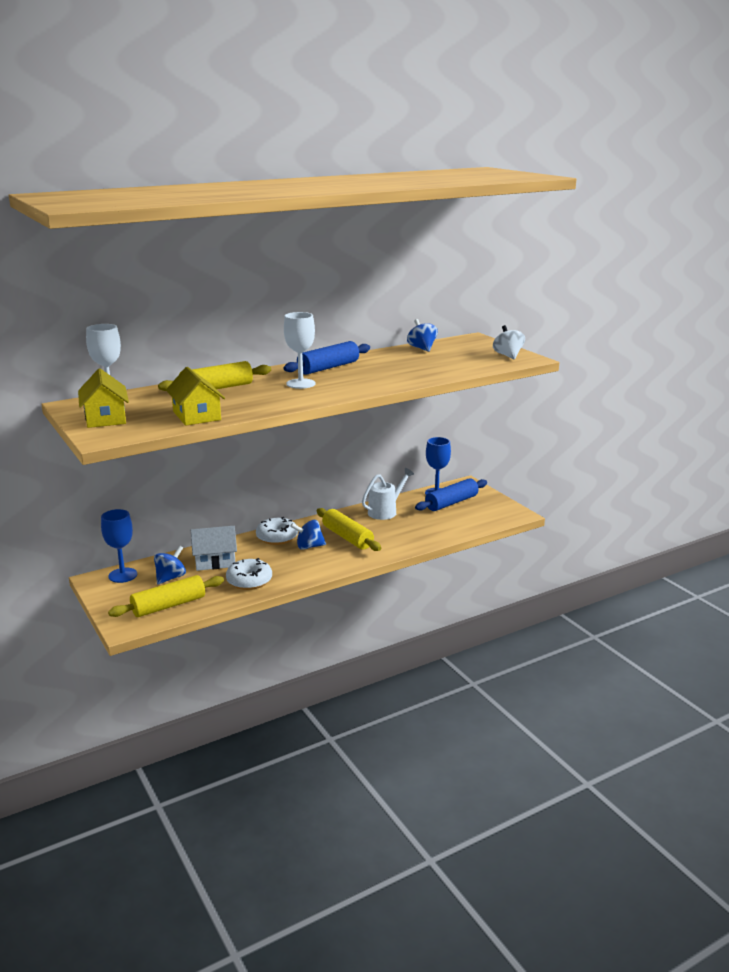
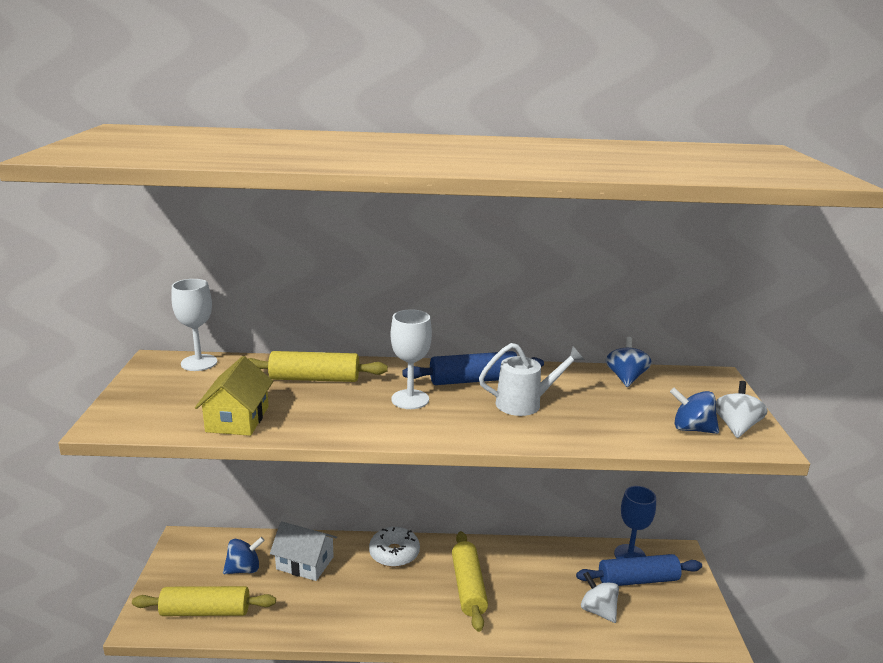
camera: 30 degrees right, 0 degrees up
yellow house [78,369,129,428] -> none
blue goblet [101,509,137,583] -> none
white donut [226,558,272,590] -> none
blue spinning top [290,520,326,550] -> blue spinning top moved to [670,388,719,434]
white watering can [362,468,414,520] -> white watering can moved to [479,343,584,416]
none -> white spinning top [581,572,619,623]

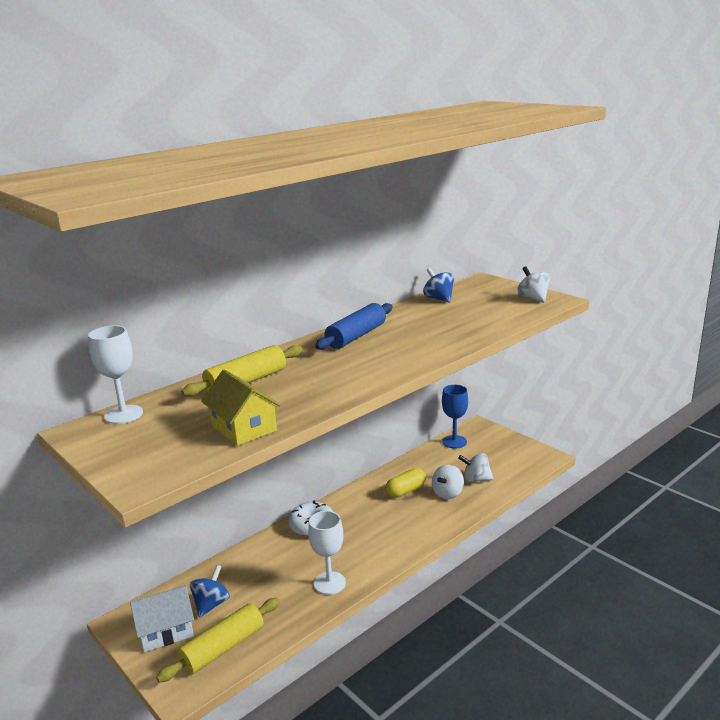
camera: 40 degrees left, 0 degrees up
white house [270,521,337,581] -> white house moved to [130,585,194,652]
white goblet [391,309,432,409] -> white goblet moved to [308,511,346,595]
yellow rolling pin [452,531,488,632] -> none
white watering can [479,343,584,416] -> none
blue rolling pin [576,554,702,586] -> none
blue spinning top [670,388,719,434] -> none
none -> yellow capsule [386,468,426,498]
none -> white spinning top [432,465,464,499]

